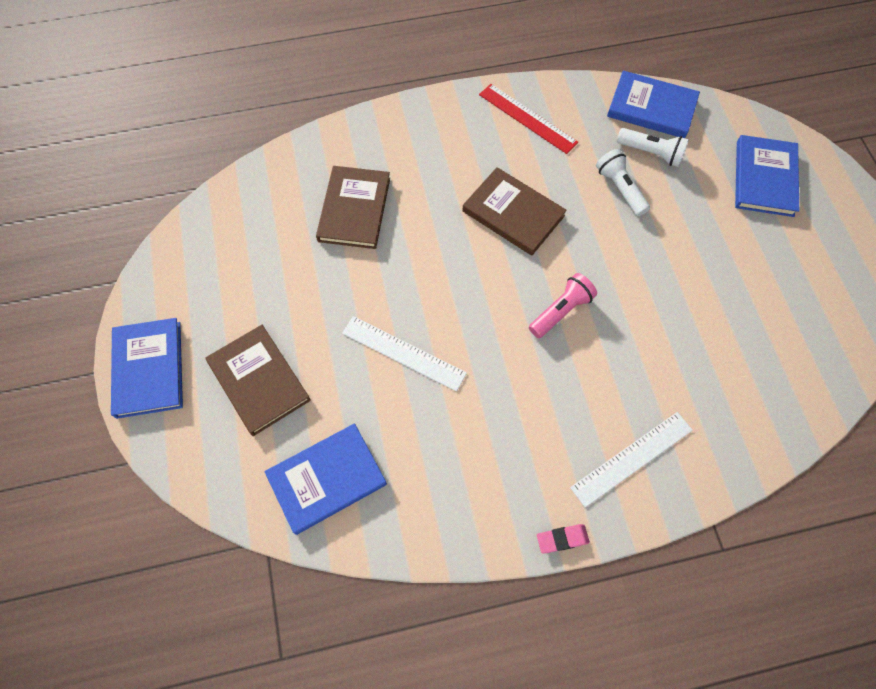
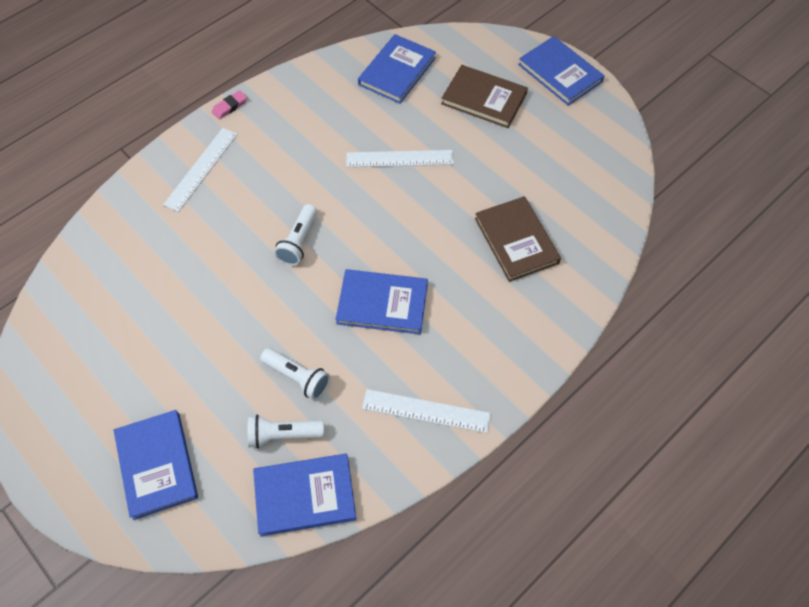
camera: 150 degrees right, 5 degrees down
brown book [462,167,567,256] -> blue book [336,269,428,334]
red ruler [479,84,578,154] -> white ruler [362,389,491,433]
pink flashlight [529,273,597,338] -> white flashlight [274,204,317,266]

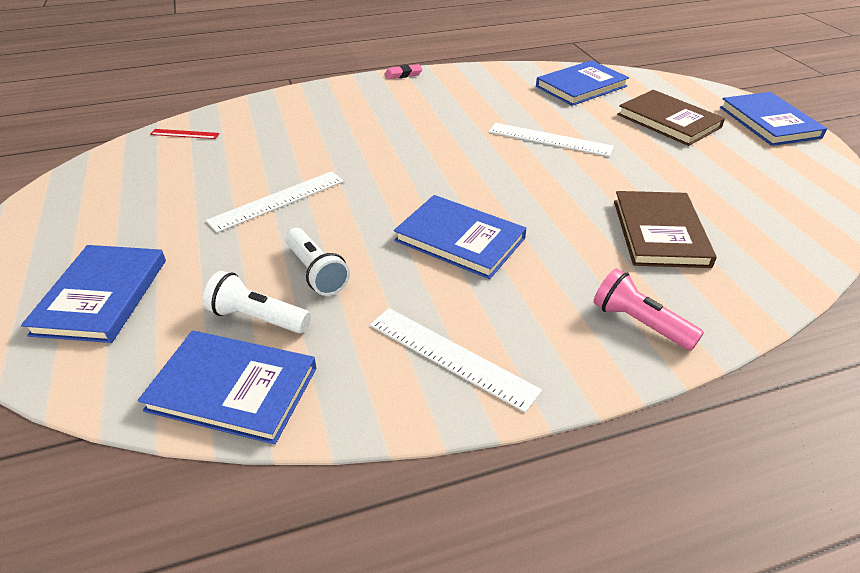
camera: 25 degrees right, 20 degrees down
white ruler [163,128,238,212] -> white ruler moved to [206,171,344,233]
white flashlight [274,204,317,266] -> none
none -> red ruler [150,129,220,139]
none -> pink flashlight [593,268,704,351]

